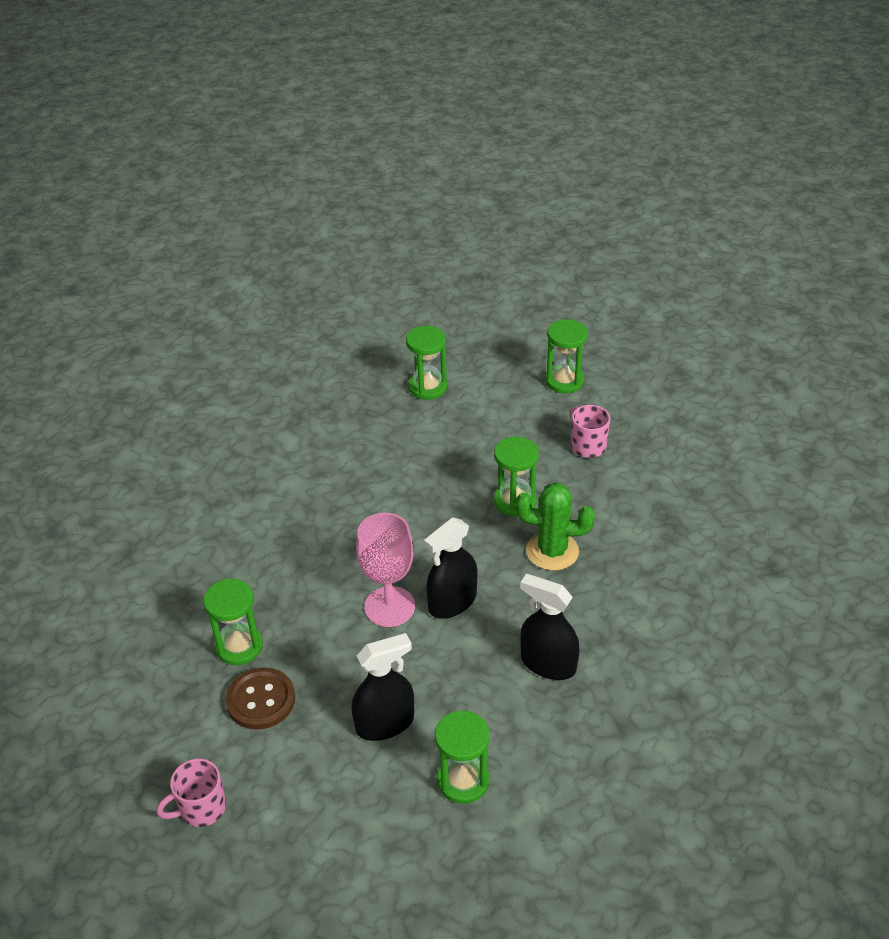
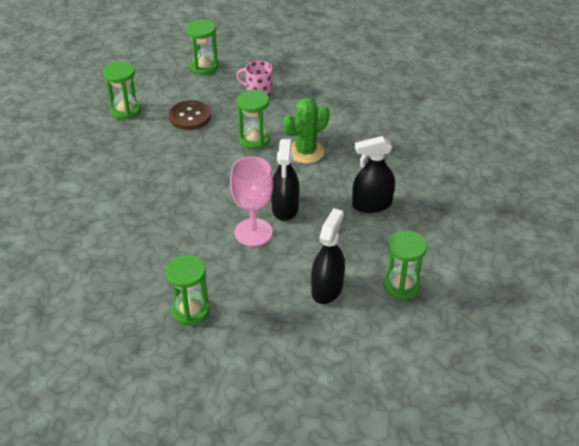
camera: 45 degrees left, 0 degrees up
pink mug [156,759,226,827] -> none
brown button [226,667,295,730] -> brown button moved to [169,100,211,130]

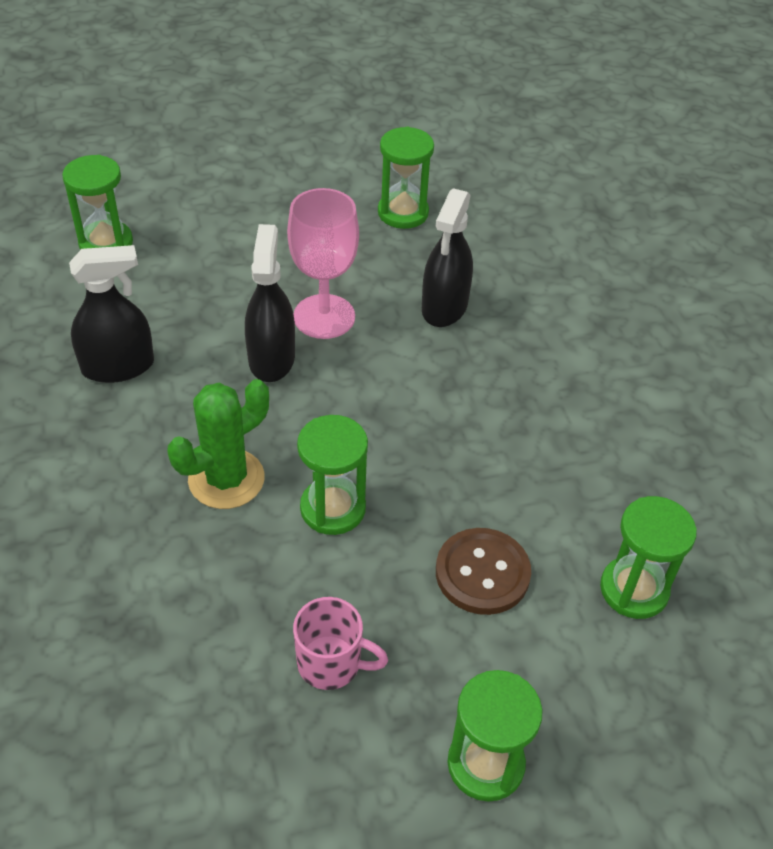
camera: 175 degrees right, 5 degrees up
black spray bottle [311,208,345,304] -> black spray bottle moved to [422,188,473,327]

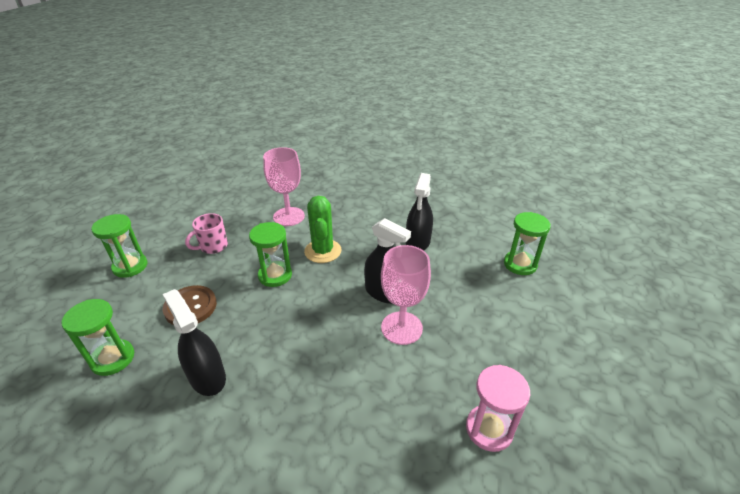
camera: 125 degrees right, 10 degrees down
green hourglass [378,127,434,229] -> pink hourglass [466,365,530,452]
black spray bottle [422,188,473,327] -> black spray bottle moved to [163,289,226,396]
none -> pink goblet [263,147,305,226]

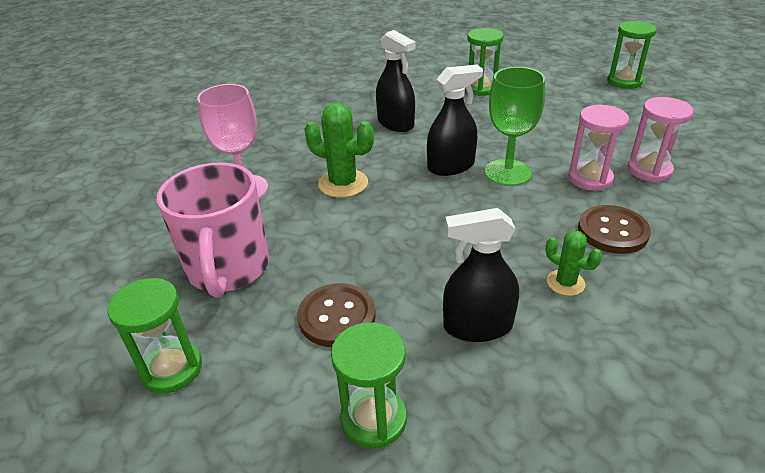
camera: 55 degrees left, 0 degrees up
pink mug [185,213,228,254] -> pink mug [157,162,269,298], size x1.92
green hourglass [249,222,292,287] -> green hourglass moved to [607,21,657,89]
pink goblet [381,245,431,345] -> green goblet [485,67,545,186]
none -> green cactus [546,231,602,296]
none -> pink hourglass [568,105,629,190]
none -> brown button [578,205,651,254]

